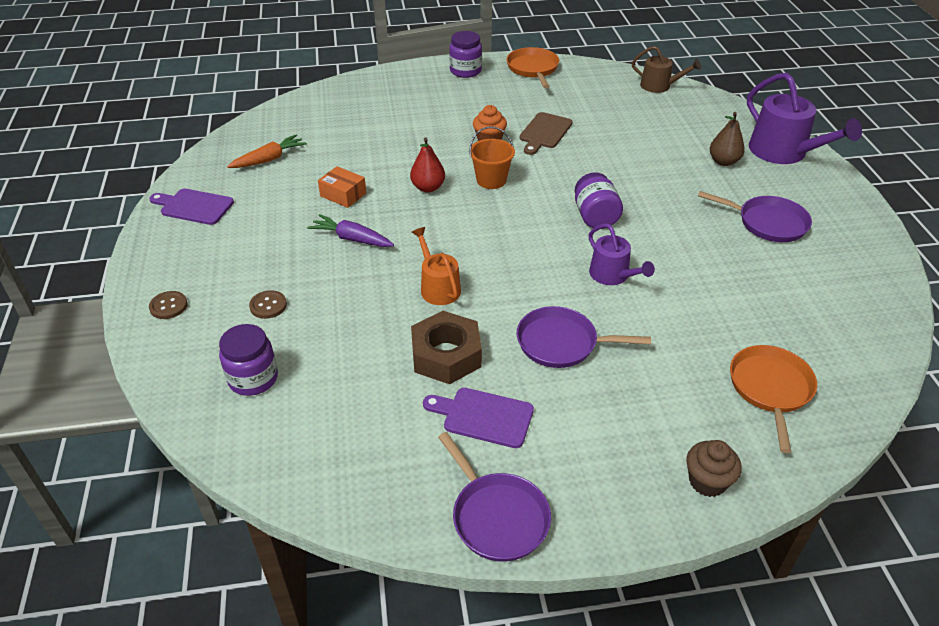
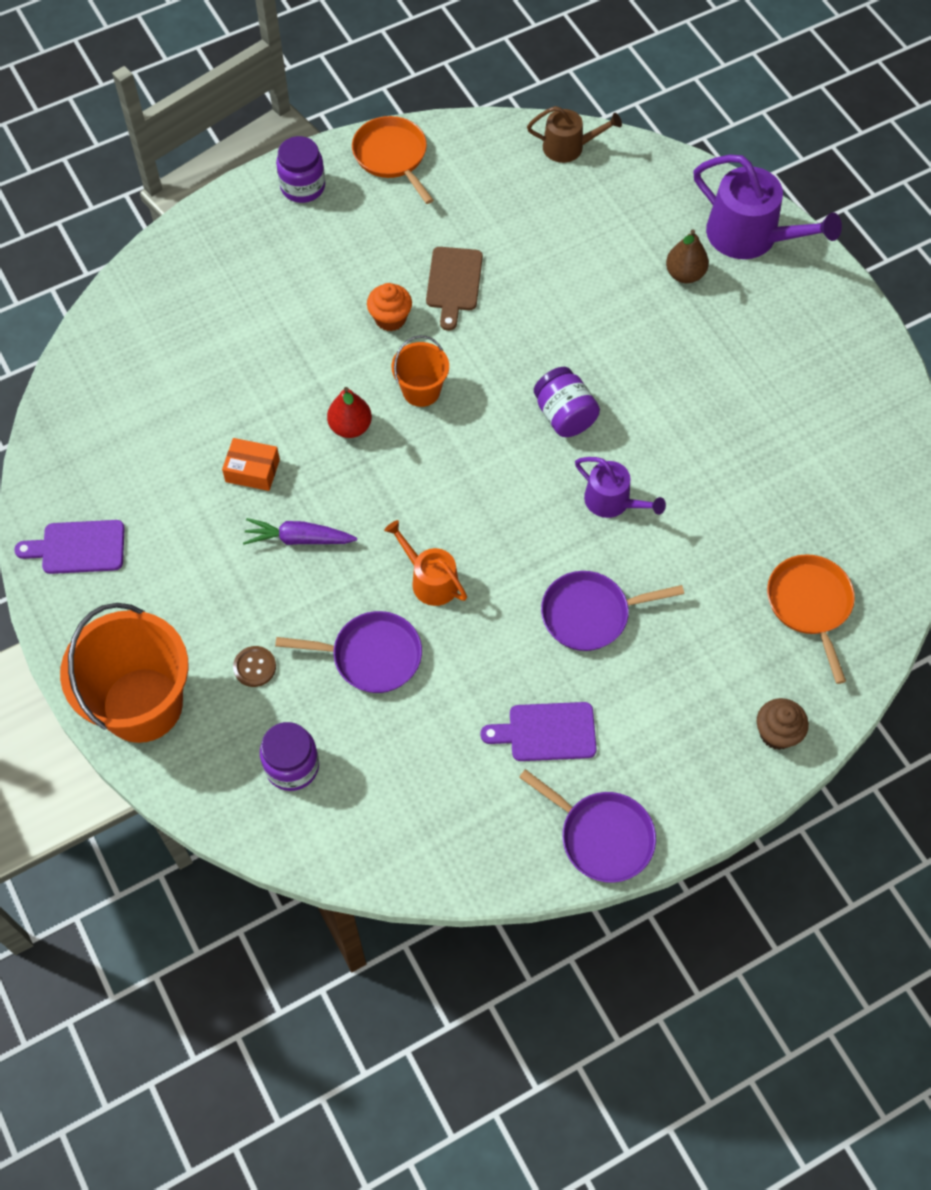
camera: 20 degrees left, 20 degrees up
brown button [149,291,188,319] -> orange bucket [60,603,188,743]
orange carrot [227,134,307,168] -> none
brown nut [411,311,482,384] -> none
purple pan [698,191,812,242] -> purple pan moved to [275,611,422,693]

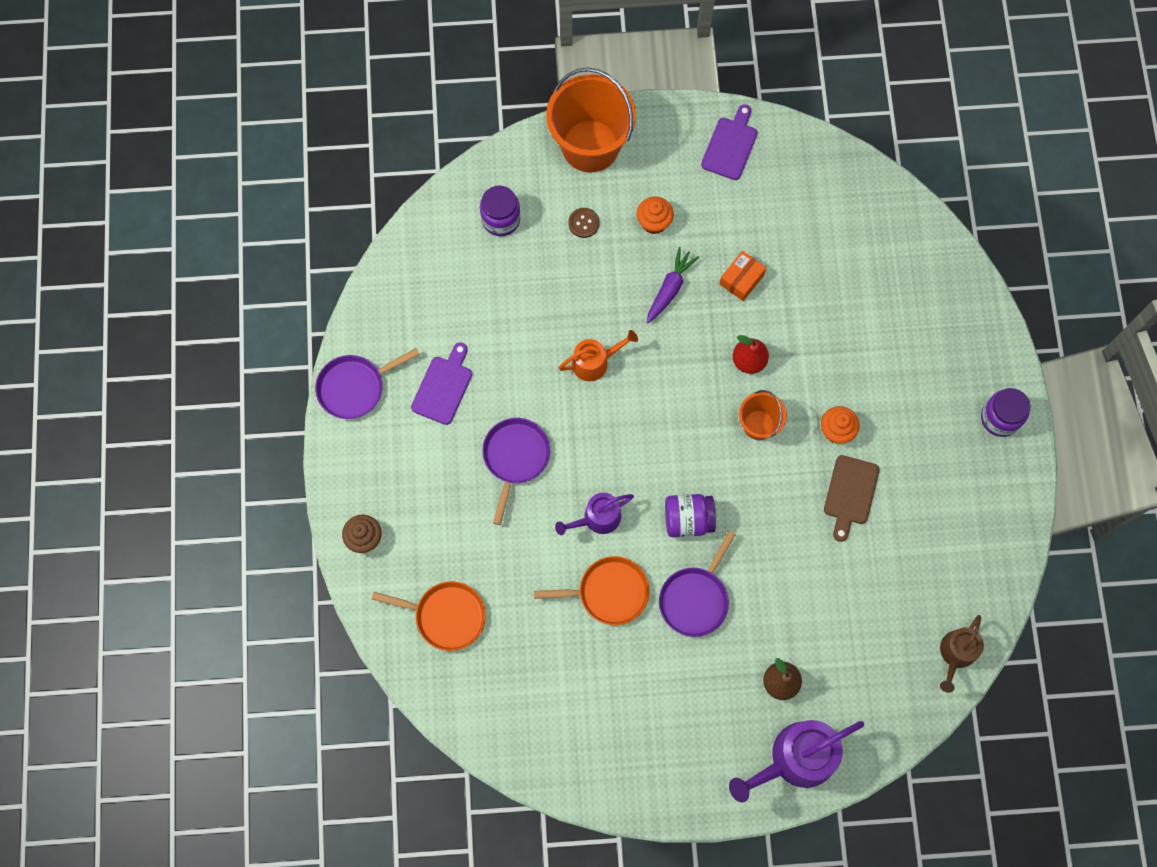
camera: 115 degrees right, 10 degrees up
purple pan [275,611,422,693] -> purple pan moved to [659,531,736,637]
orange pan [352,116,433,204] -> orange pan moved to [534,556,650,625]
brown cutting board [426,247,483,331] -> brown cutting board turned 105 degrees counterclockwise [824,455,880,542]
none -> orange cupcake [637,197,674,234]

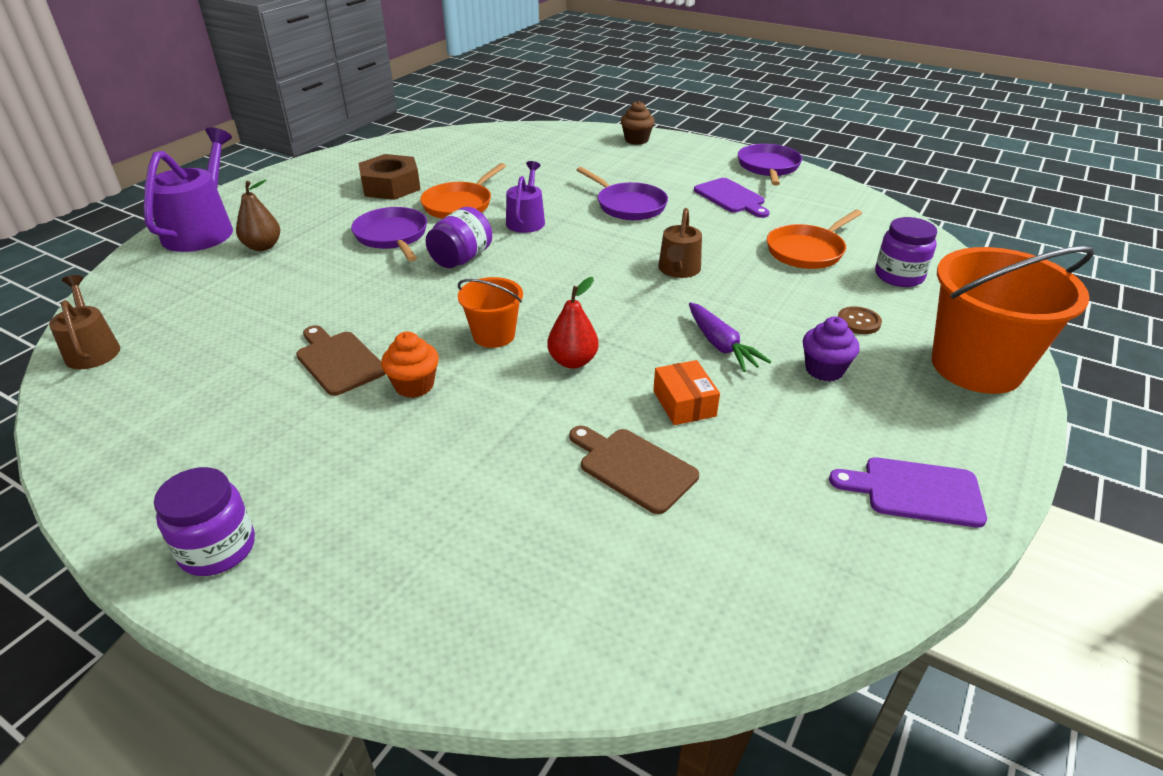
camera: 125 degrees right, 35 degrees down
orange pan [372,581,486,651] -> orange pan moved to [767,210,862,269]
orange watering can [559,330,638,381] -> brown watering can [658,208,702,278]
orange cupcake [637,197,674,234] -> purple cupcake [803,317,860,382]
purple cutting board [701,104,758,180] -> purple cutting board turned 135 degrees clockwise [829,457,987,528]
none -> brown nut [358,154,421,200]
none -> brown cutting board [569,426,699,514]

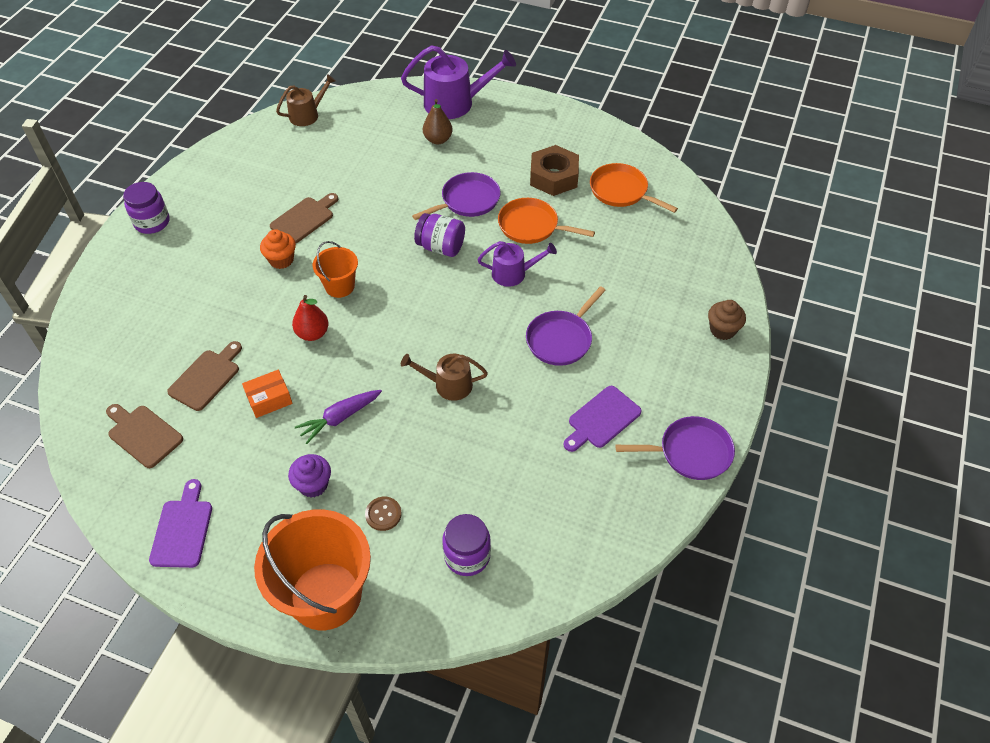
camera: 80 degrees right, 15 degrees up
orange pan [767,210,862,269] -> orange pan moved to [590,163,678,213]
none -> brown cutting board [106,404,183,468]

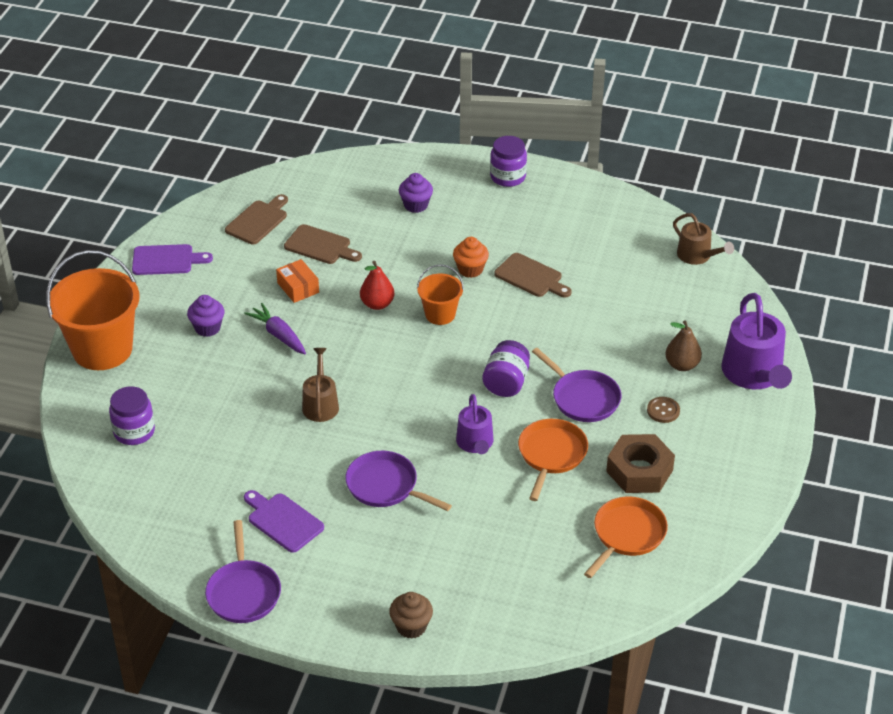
camera: 85 degrees right, 10 degrees down
brown button [365,497,402,531] -> brown button moved to [647,397,680,423]
none -> purple cupcake [399,173,433,213]

